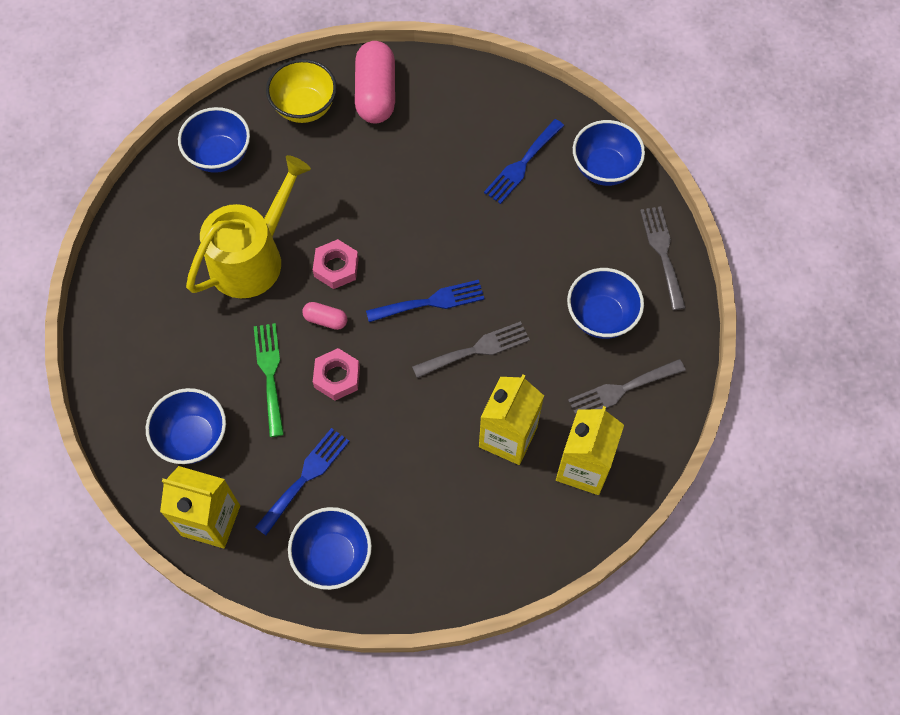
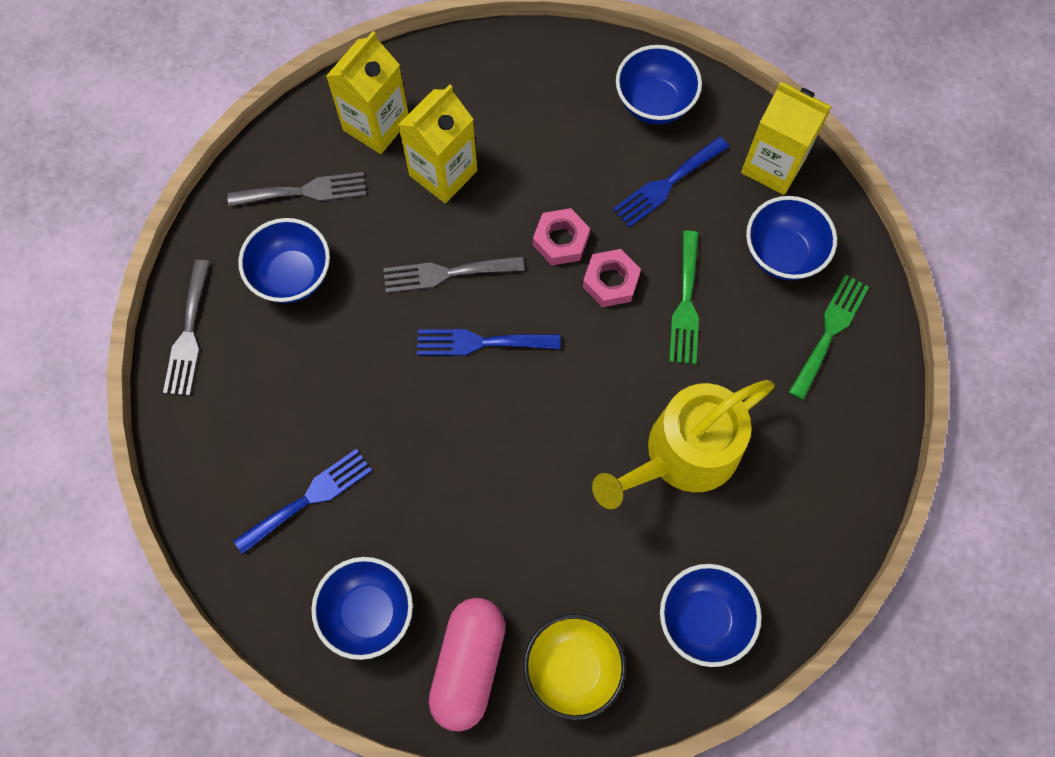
camera: 165 degrees left, 5 degrees up
pink capsule [302,302,347,330] -> none
pink nut [313,239,359,289] -> pink nut moved to [533,208,590,265]
blue bowl [573,120,645,186] -> blue bowl moved to [311,557,413,660]
none -> green fork [789,275,869,400]

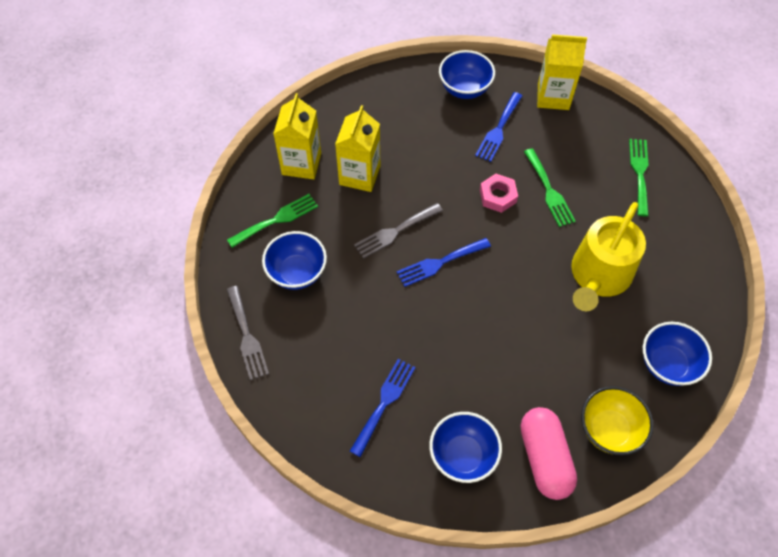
camera: 25 degrees left, 10 degrees down
grey fork [227,172,366,207] -> green fork [227,194,318,248]
pink nut [533,208,590,265] -> none
blue bowl [746,196,837,280] -> none

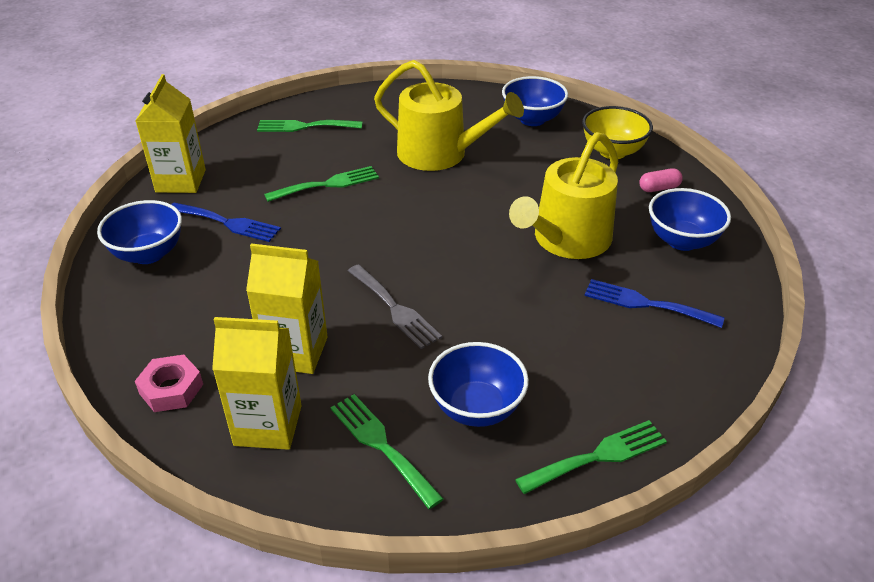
camera: 95 degrees left, 20 degrees down
grey fork [227,286,269,380] -> green fork [515,420,667,494]
blue fork [397,238,491,287] -> none
pink nut [480,174,518,213] -> pink nut moved to [135,355,203,412]
pink capsule [521,407,577,500] -> pink capsule [639,168,683,192], size x0.48
none -> yellow watering can [509,132,618,259]

